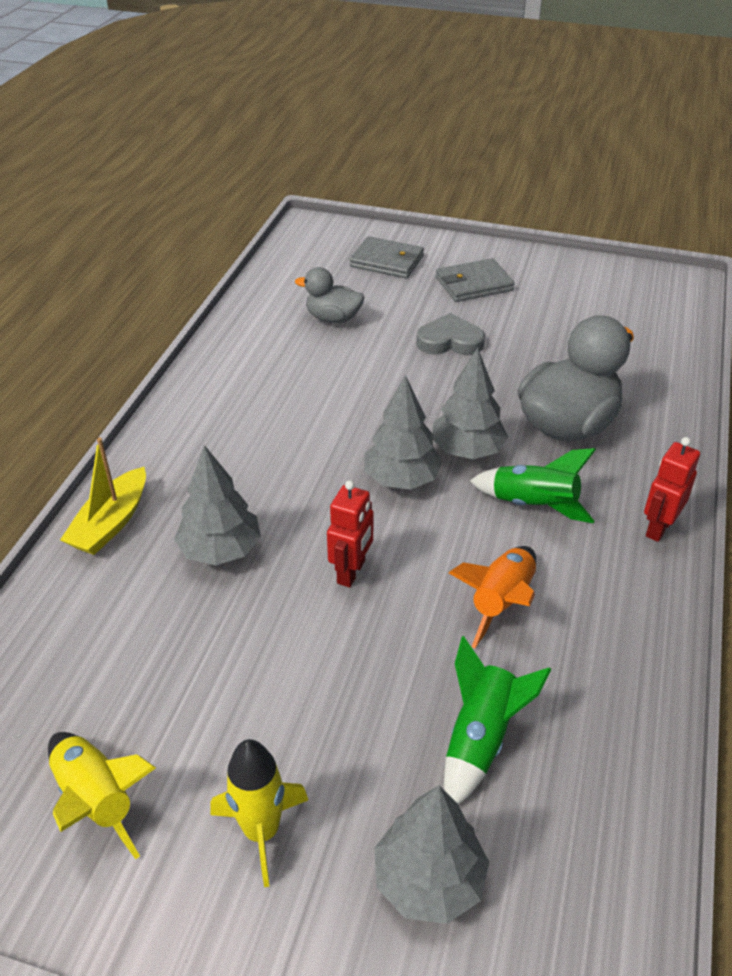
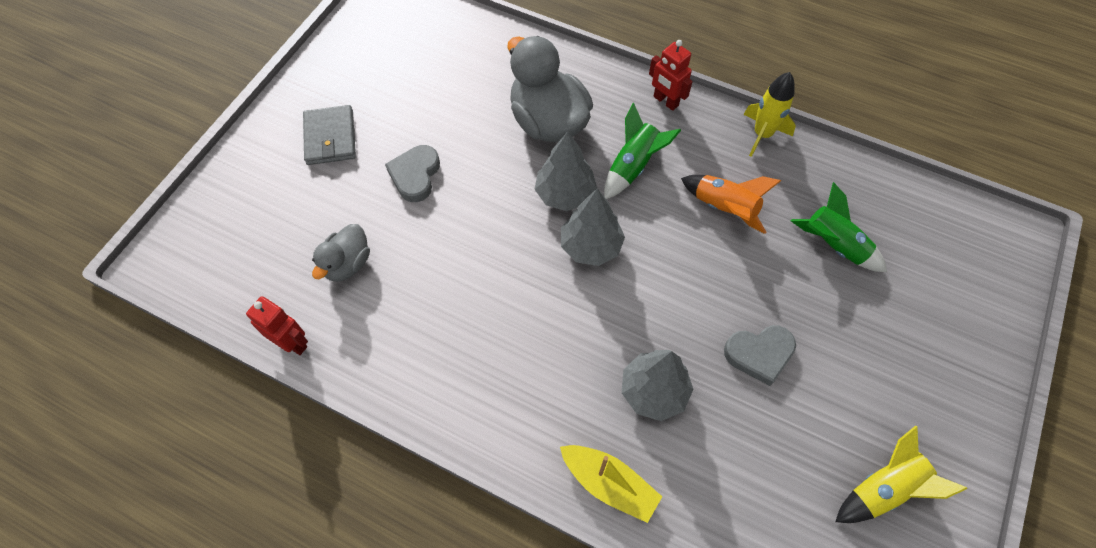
camera: 80 degrees left, 20 degrees up
yellow rocket [210,739,308,887] -> yellow rocket moved to [743,72,796,157]
red robot [327,480,374,588] -> red robot moved to [246,296,308,355]
grey wallet [349,236,424,278] -> none
grey tree [374,785,489,924] -> none
none -> grey heart [724,325,796,386]

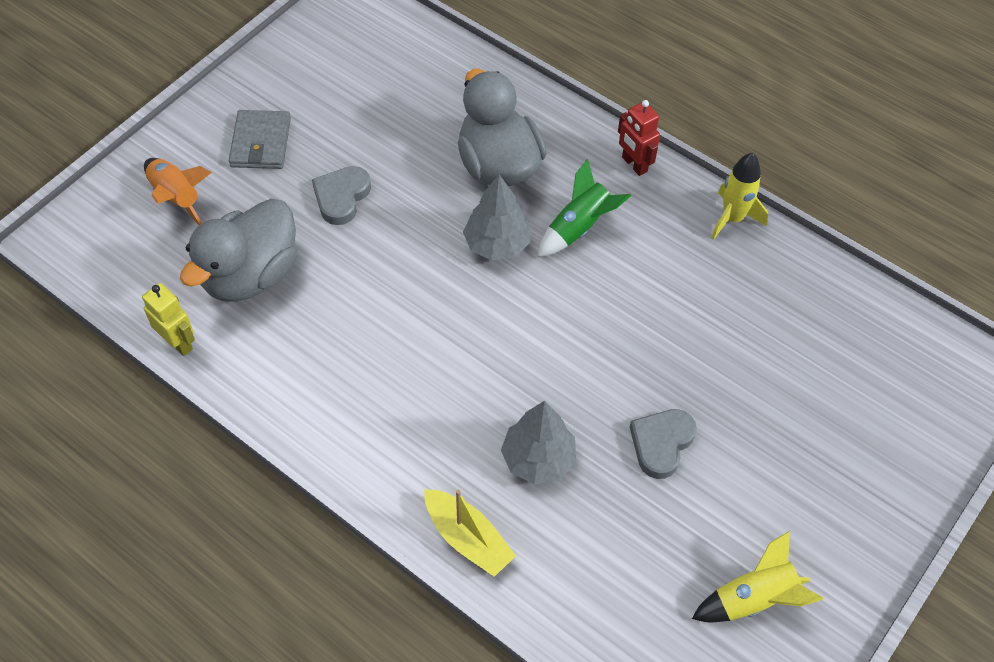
camera: 10 degrees right, 5 degrees down
red robot [246,296,308,355] -> yellow robot [142,283,195,356]
grey duck [312,224,370,282] -> grey duck [180,199,298,302], size x1.80
grey tree [561,188,625,266] -> none
orange rocket [681,175,781,234] -> orange rocket moved to [144,158,212,225]
grey heart [724,325,796,386] -> grey heart turned 120 degrees clockwise [630,409,697,479]
green rocket [791,182,887,272] -> none

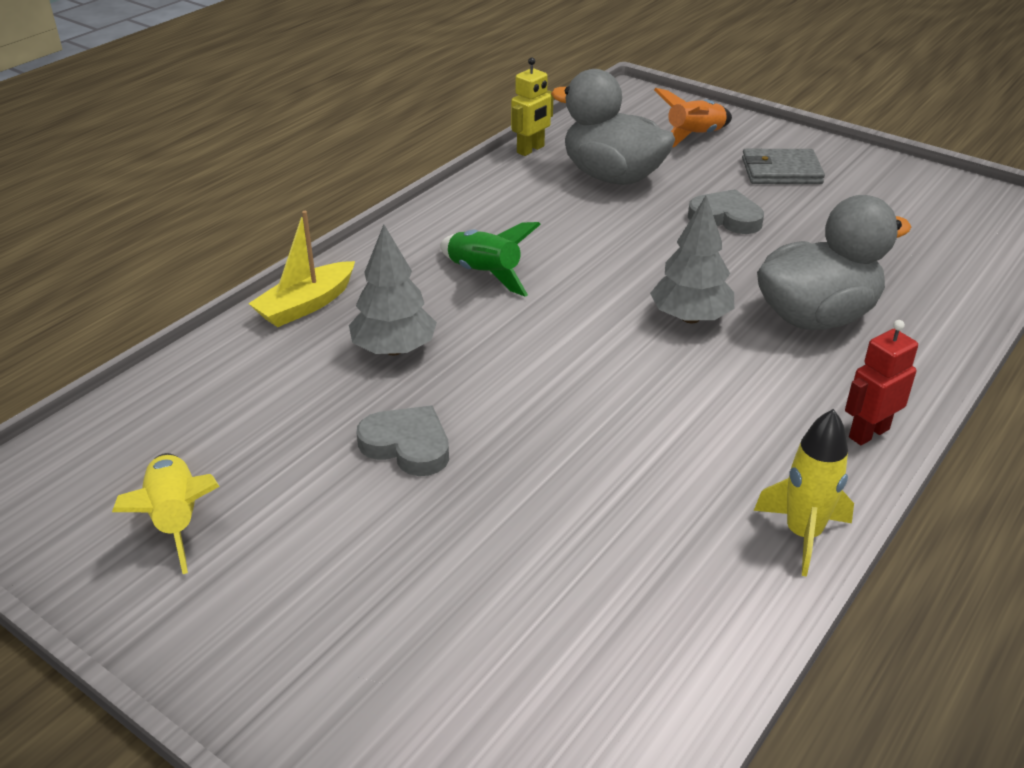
camera: 90 degrees right, 20 degrees down
green rocket [538,159,631,257] -> green rocket moved to [440,222,541,297]

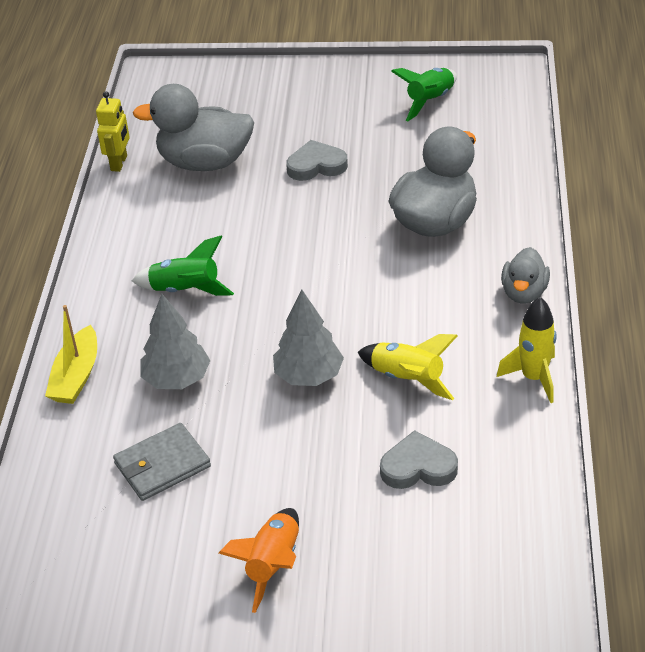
camera: 30 degrees left, 5 degrees up
yellow rocket [112,453,220,574] -> yellow rocket moved to [358,334,458,400]
grey heart [356,406,449,476] -> grey heart moved to [380,430,458,489]
grey tree [650,196,734,323] -> grey tree moved to [273,290,344,386]
orange rocket [654,88,732,147] -> orange rocket moved to [219,508,299,613]
grey wallet [742,149,825,184] -> grey wallet moved to [113,423,211,501]
red robot [845,320,918,445] -> grey duck [501,247,550,303]
none -> green rocket [391,68,457,121]

